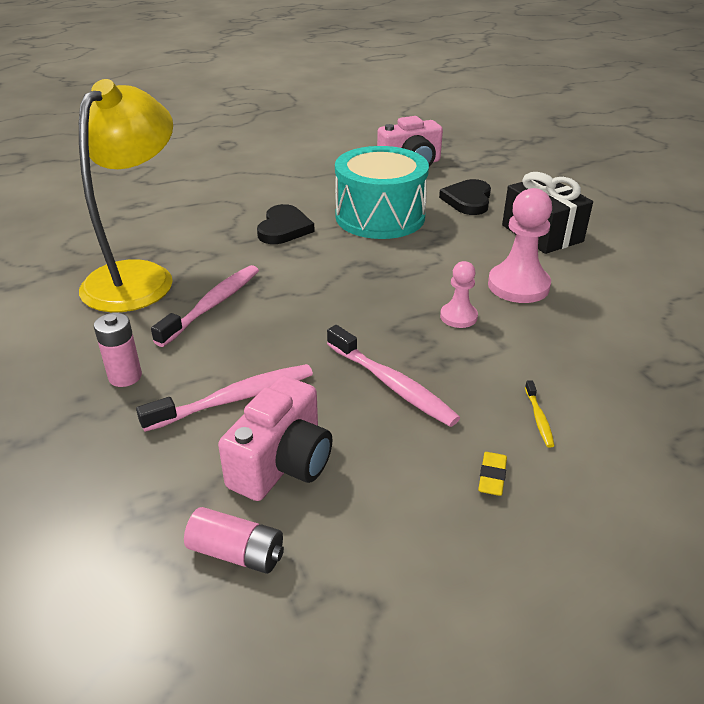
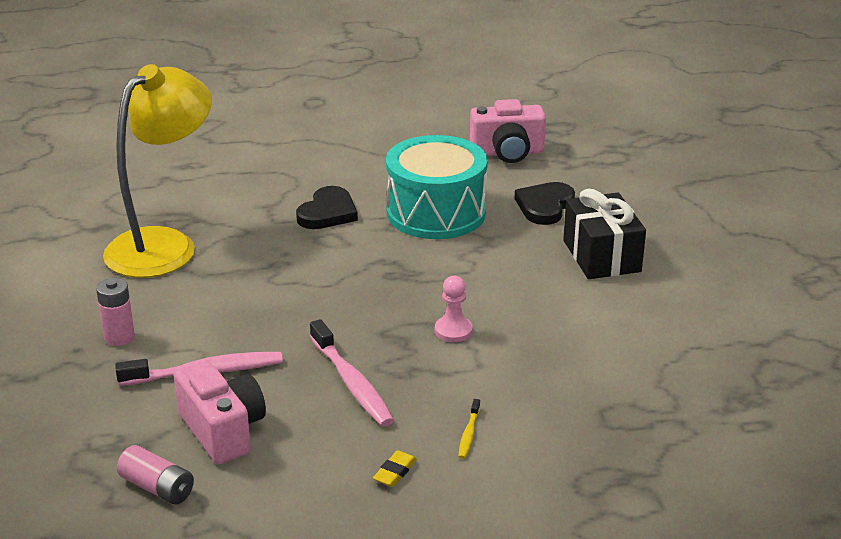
camera: 15 degrees right, 5 degrees down
pink toothbrush [151,265,259,347] -> none
pink camera [218,376,333,501] -> pink camera turned 75 degrees counterclockwise [173,359,266,464]
pink pawn [488,188,552,303] -> none

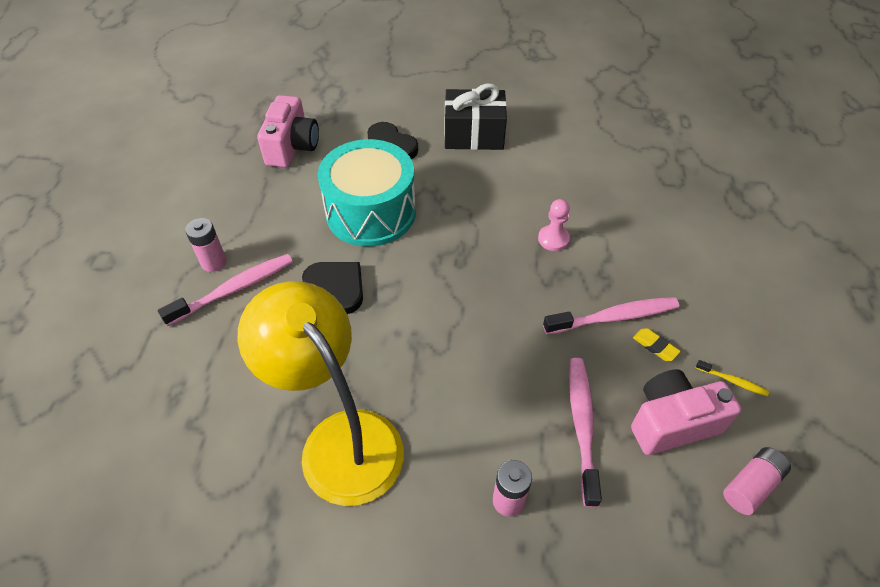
camera: 75 degrees left, 20 degrees up
yellow eraser [373,450,417,487] -> yellow eraser moved to [633,328,681,361]
yellow toothbrush [458,399,480,459] -> yellow toothbrush moved to [696,360,769,396]
none -> pink toothbrush [158,254,293,326]
none -> pink battery [185,218,227,272]

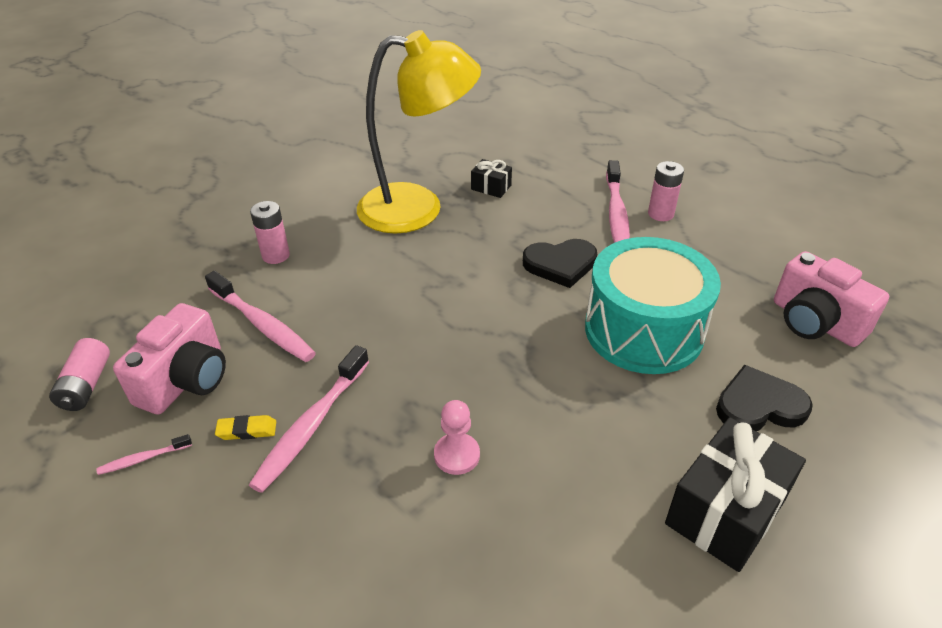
camera: 130 degrees right, 10 degrees down
yellow toothbrush [696,360,769,396] -> pink toothbrush [96,434,192,475]
none -> black gift [471,159,512,198]

